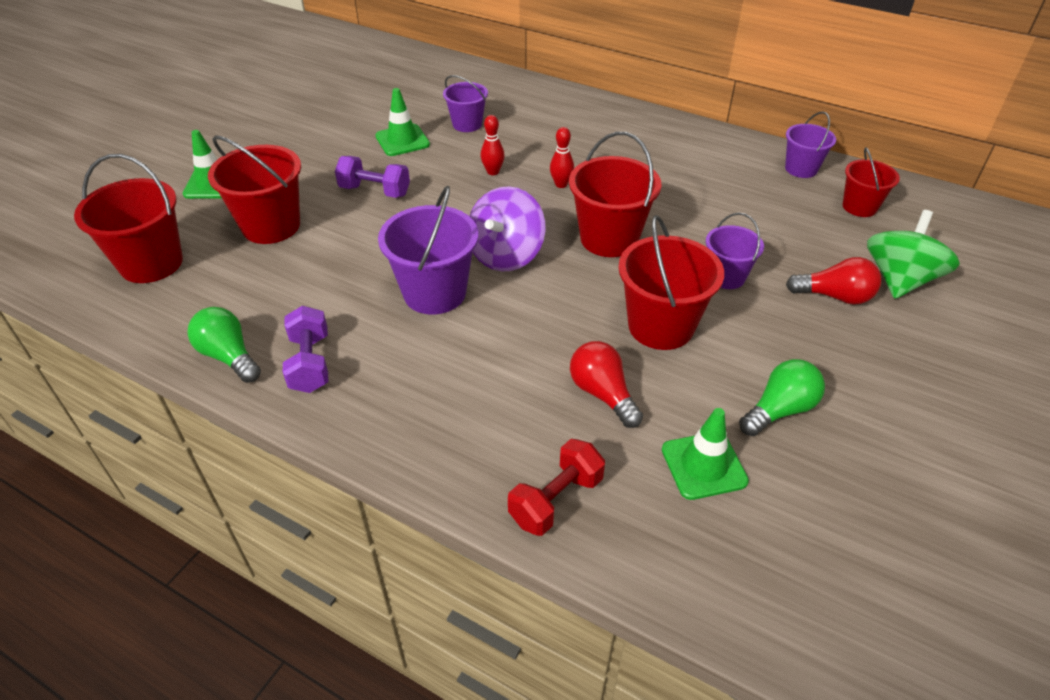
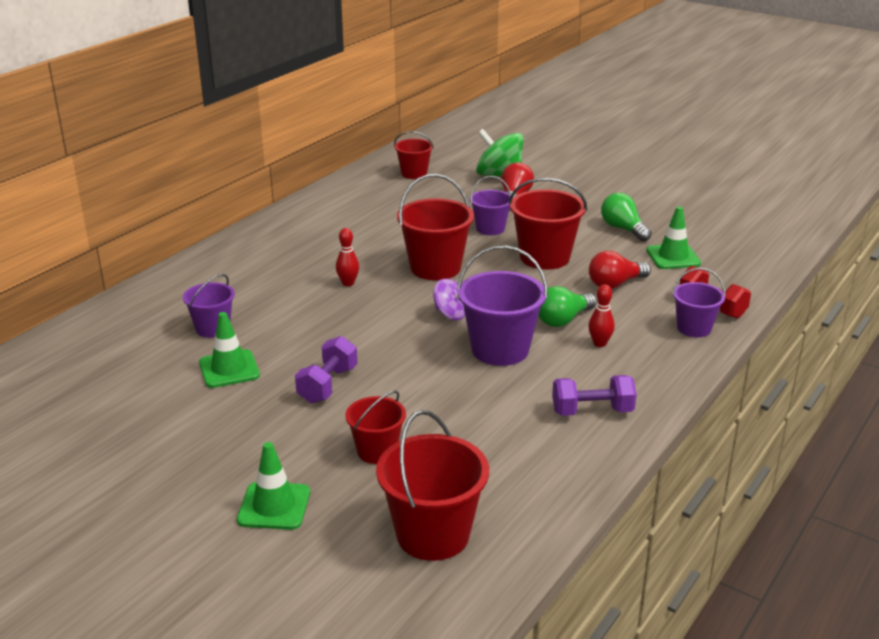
camera: 85 degrees left, 15 degrees down
green light bulb [187,307,261,383] -> green light bulb moved to [538,286,597,327]
red bucket [208,135,301,244] -> red bucket [345,391,406,464], size x0.60
purple spinning top [469,186,545,271] -> purple spinning top [433,279,465,320], size x0.59
red bowling pin [480,115,505,175] -> red bowling pin moved to [588,285,615,347]
purple bucket [785,111,836,178] -> purple bucket moved to [672,268,726,337]

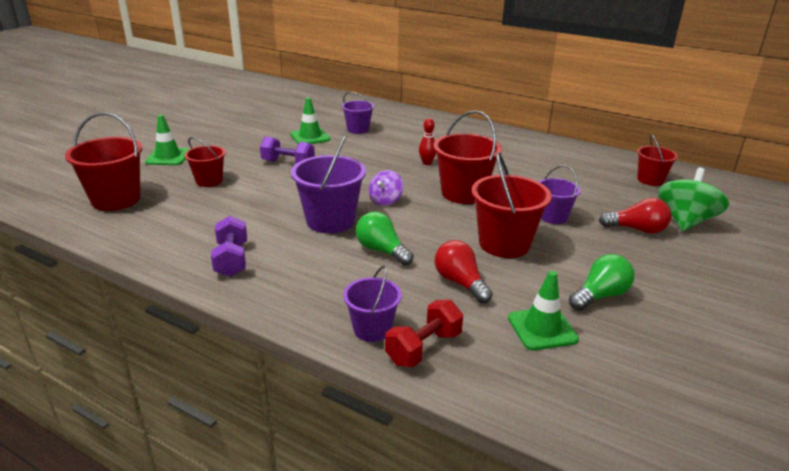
camera: 85 degrees right, 0 degrees up
red bowling pin [588,285,615,347] -> none

